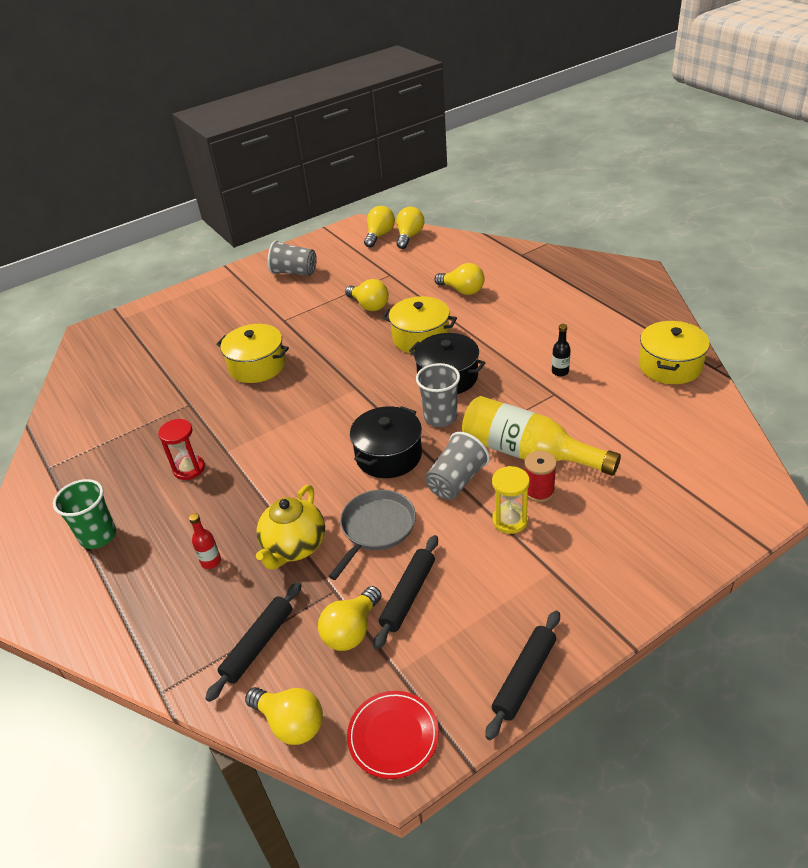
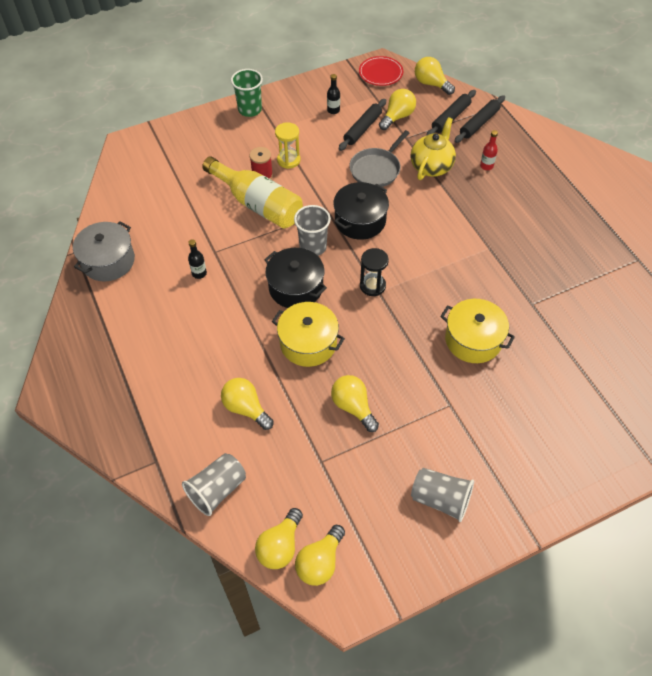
camera: 175 degrees left, 15 degrees up
green cup [53,479,116,549] -> green cup moved to [231,69,263,117]
red hourglass [158,419,205,480] -> none
grey cup [425,432,490,500] -> grey cup moved to [182,453,246,516]
black rolling pin [485,610,560,740] -> black rolling pin moved to [454,95,505,143]
yellow pot [639,321,710,384] -> grey pot [73,221,135,281]
none -> black bottle [327,74,340,114]
none -> black hourglass [360,248,389,296]

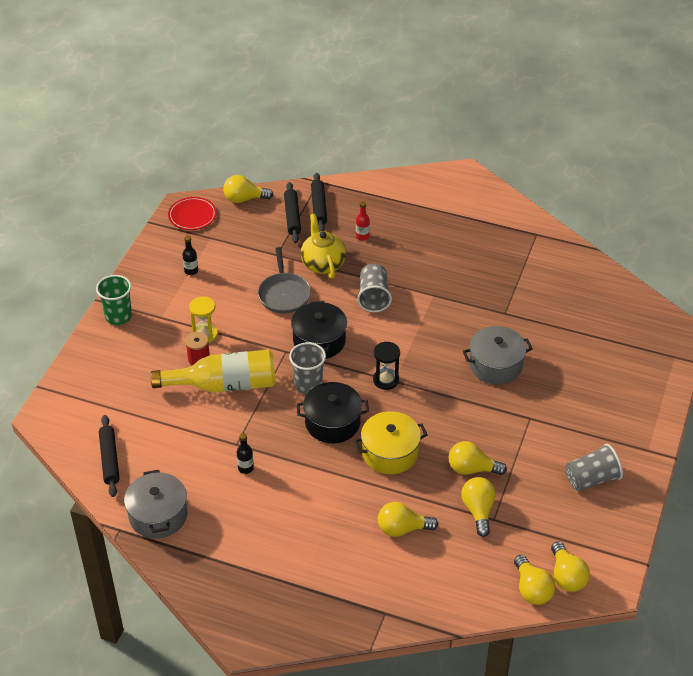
camera: 45 degrees left, 10 degrees down
grey cup [182,453,246,516] -> grey cup moved to [357,264,392,312]
black rolling pin [339,99,386,151] -> black rolling pin moved to [99,415,120,497]
yellow light bulb [379,89,416,130] -> yellow light bulb moved to [461,477,496,537]
yellow pot [440,299,515,363] -> grey pot [463,326,533,385]

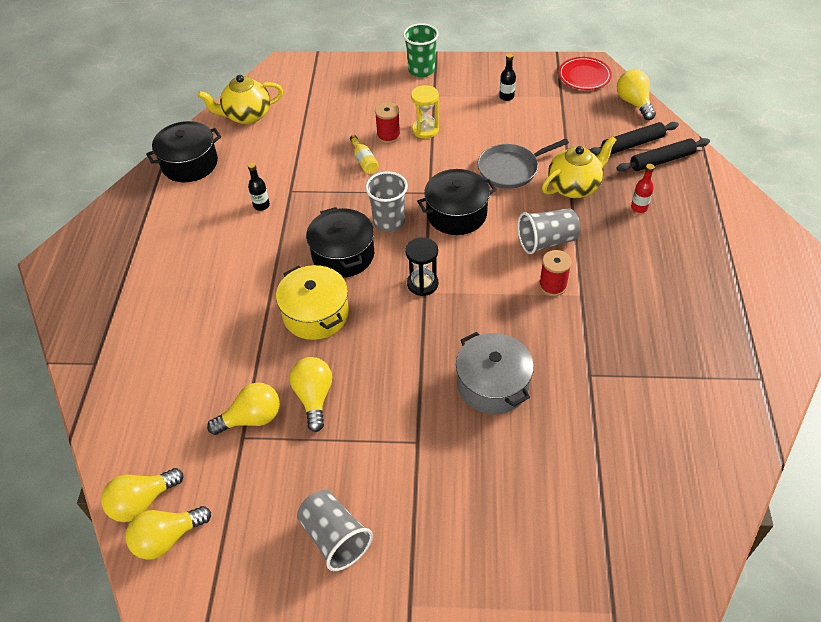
camera: 75 degrees right, 5 degrees up
black rolling pin [99,415,120,497] -> yellow teapot [198,75,283,124]
grey pot [124,470,187,539] -> black pot [146,121,221,182]
yellow bottle [150,350,276,392] -> yellow bottle [350,135,379,174], size x0.41
yellow light bulb [378,502,438,537] -> none
none -> red spool [539,250,572,296]

